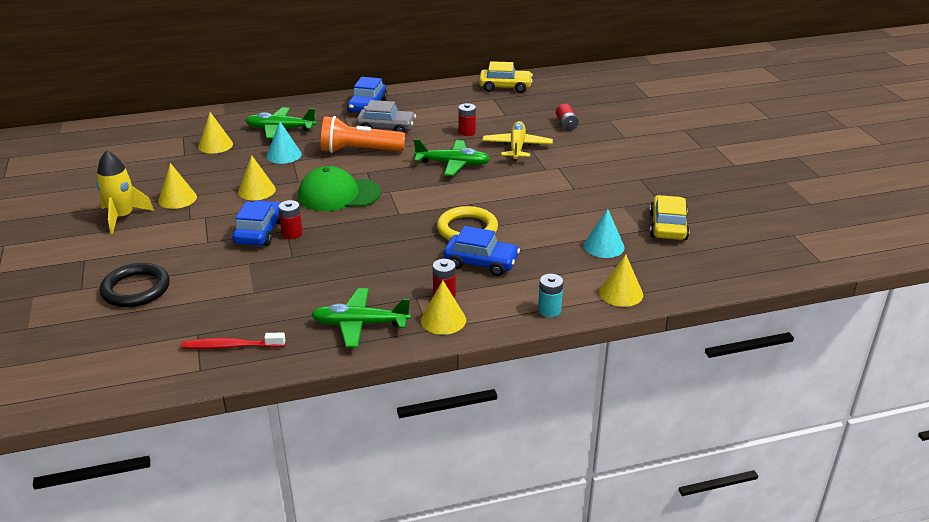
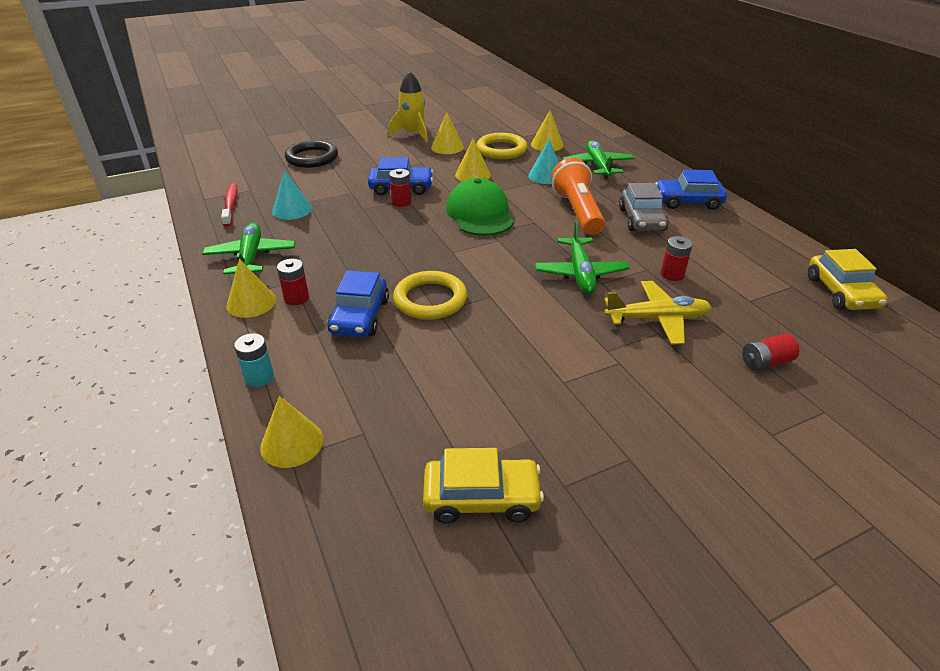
camera: 80 degrees right, 5 degrees up
turquoise cone [583,209,625,258] -> turquoise cone moved to [272,171,312,220]
none -> yellow ring [476,133,527,159]

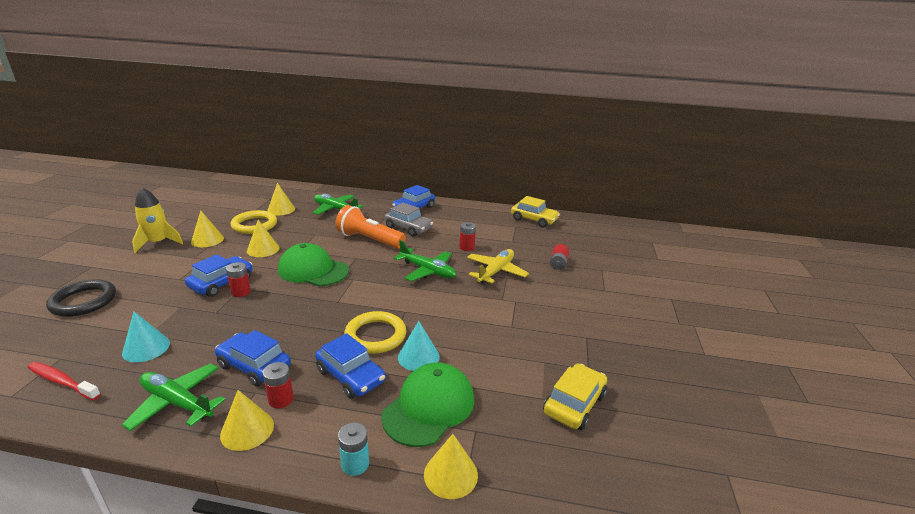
camera: 55 degrees left, 10 degrees down
turquoise cone [528,139,559,184] -> turquoise cone moved to [398,321,440,371]
none -> blue car [215,330,291,387]
none -> green cap [381,362,474,447]

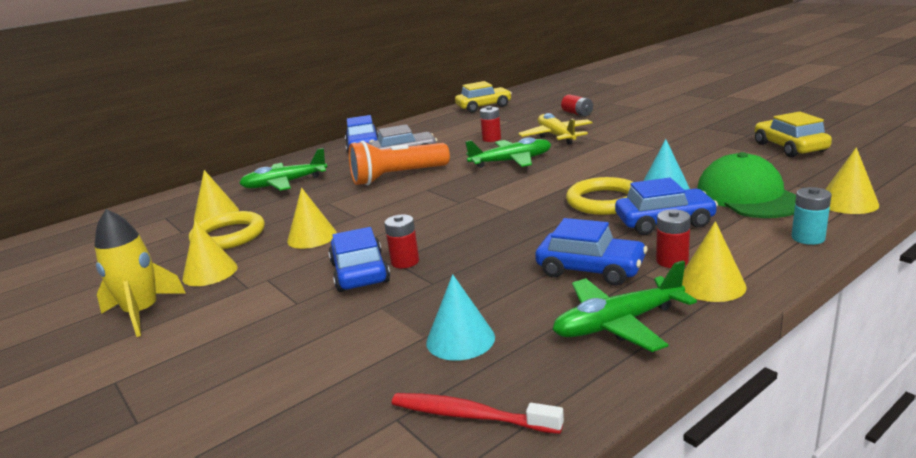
camera: 45 degrees left, 5 degrees down
red toothbrush [27,362,101,401] -> red toothbrush turned 45 degrees clockwise [392,393,564,434]
black ring [46,279,116,317] -> none
blue car [215,330,291,387] -> blue car turned 135 degrees counterclockwise [535,218,648,286]
green cap [278,243,349,286] -> none

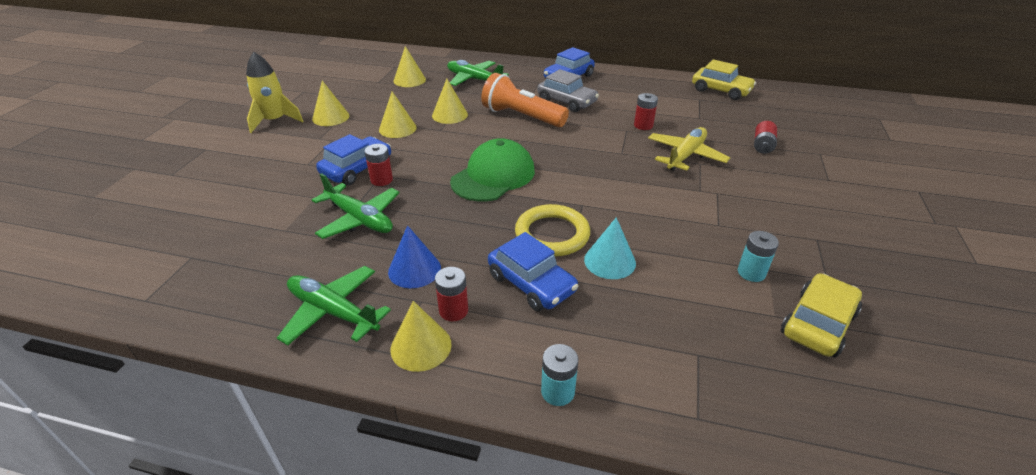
camera: 50 degrees right, 15 degrees up
yellow ring [189,211,265,249] -> none
red toothbrush [392,393,564,434] -> none
turquoise cone [426,274,495,361] -> none
green plane [465,137,552,168] -> green plane moved to [312,173,400,239]
blue car [535,218,648,286] -> blue cone [388,225,441,288]
green cap [697,152,796,218] -> green cap moved to [450,138,535,202]
yellow cone [825,147,879,214] -> yellow cone moved to [432,79,468,124]
none -> turquoise battery [738,231,779,282]

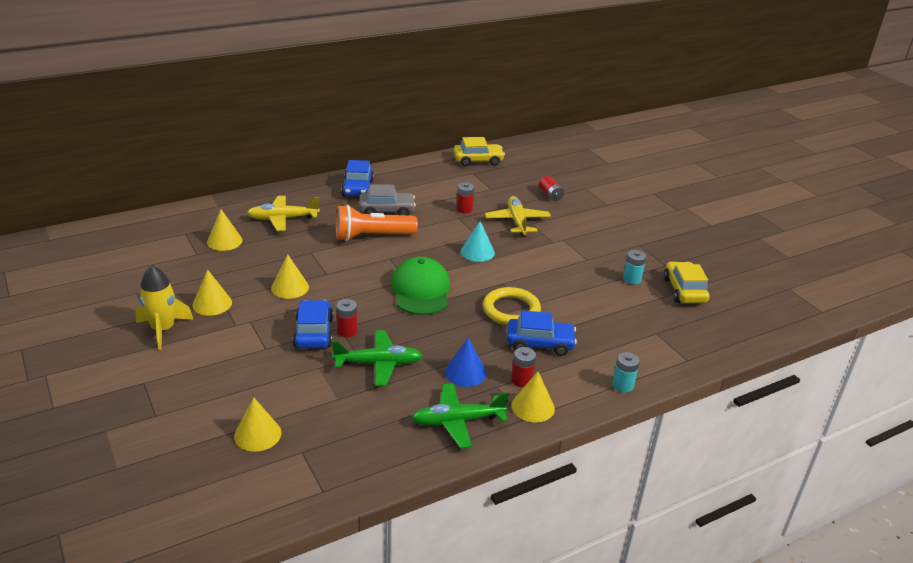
camera: 45 degrees left, 5 degrees down
yellow cone [432,79,468,124] -> yellow cone moved to [234,398,282,452]
green plane [447,60,509,86] -> yellow plane [247,196,320,231]
turquoise cone [584,217,636,279] -> turquoise cone moved to [461,221,495,262]

